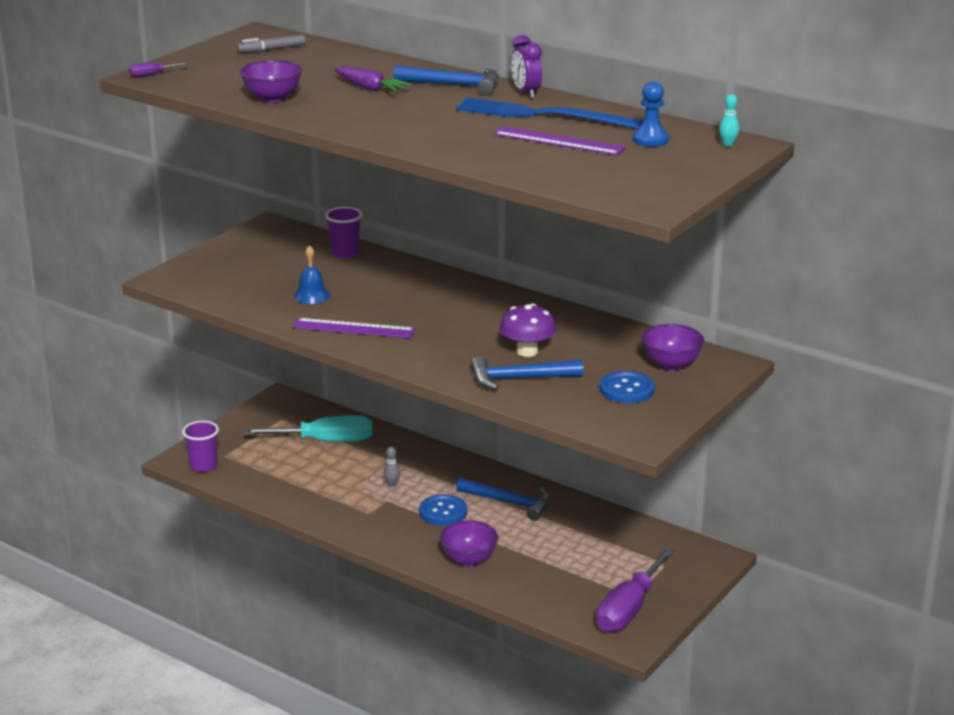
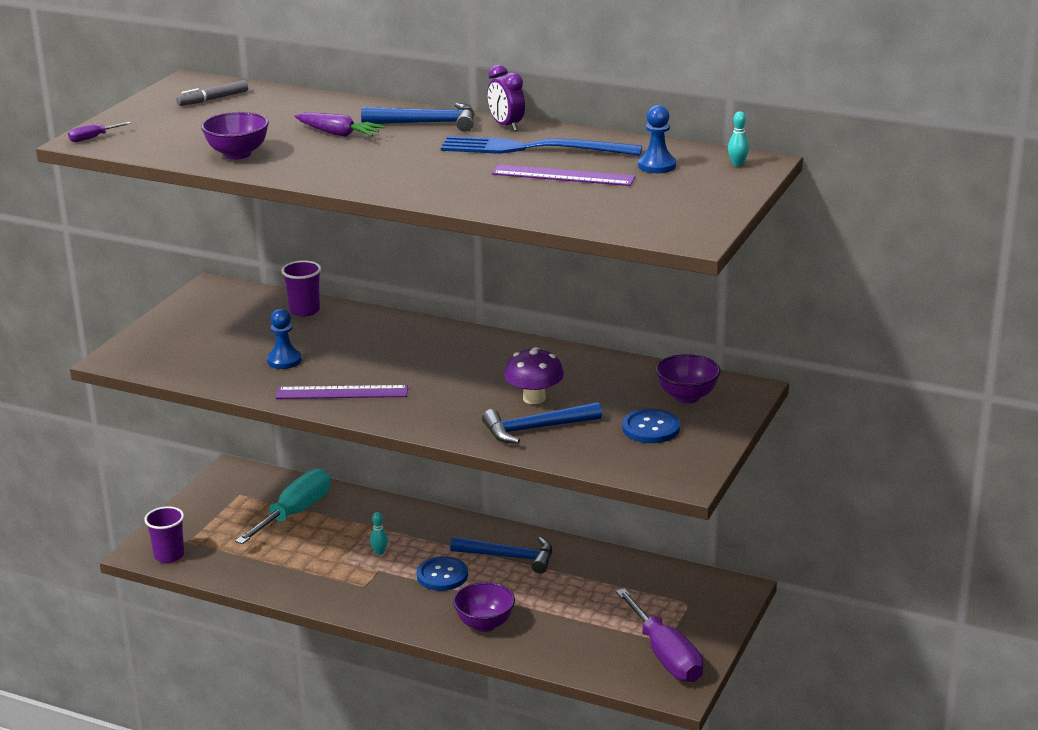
camera: 10 degrees left, 0 degrees up
turquoise screwdriver [244,415,372,442] -> turquoise screwdriver turned 45 degrees counterclockwise [235,469,330,544]
blue bell [294,245,330,304] -> blue pawn [267,308,302,369]
grey bowling pin [384,447,400,487] -> turquoise bowling pin [370,512,388,555]
purple screwdriver [596,547,674,632] -> purple screwdriver turned 45 degrees counterclockwise [616,588,703,682]

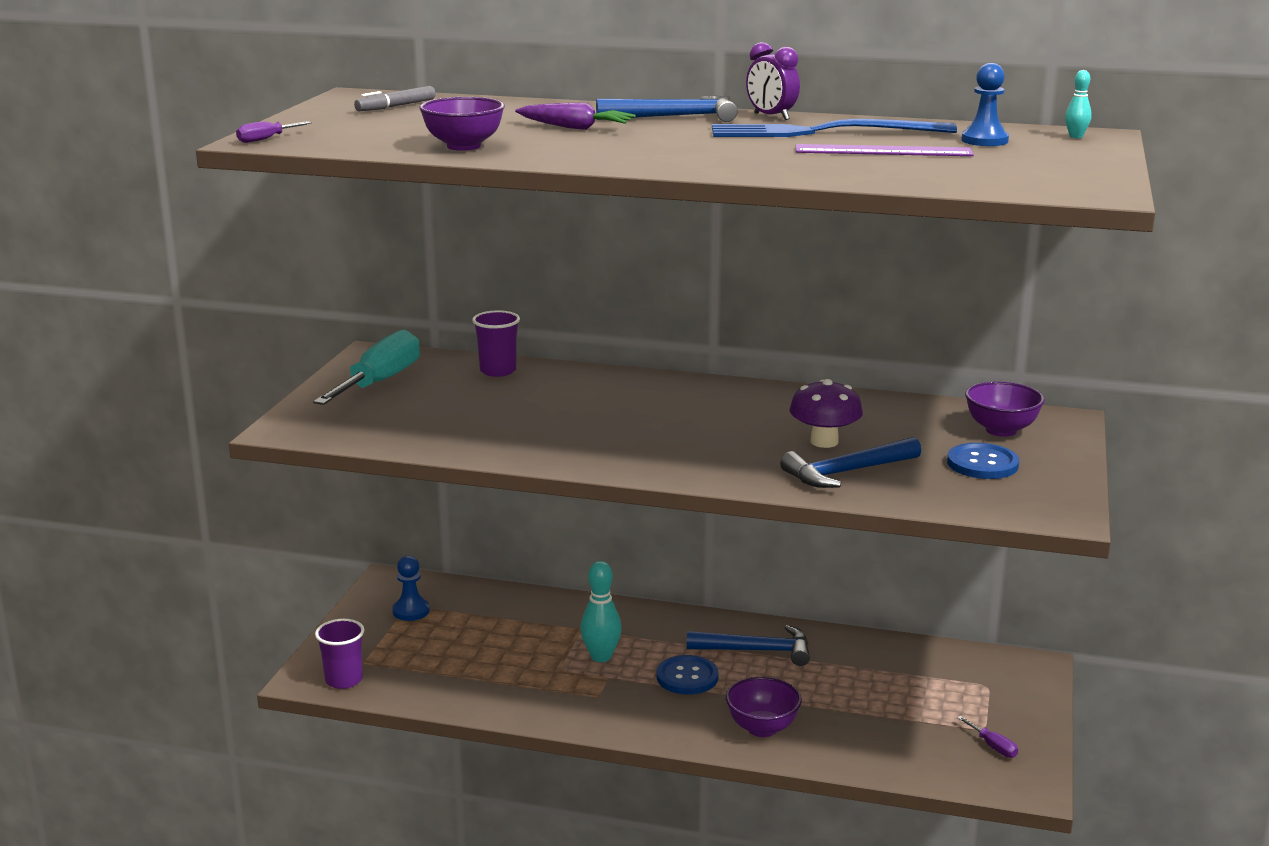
camera: 10 degrees left, 5 degrees down
turquoise screwdriver [235,469,330,544] -> turquoise screwdriver moved to [313,329,420,405]
blue pawn [267,308,302,369] -> blue pawn moved to [392,556,430,621]
purple ruler [276,385,408,399] -> none
turquoise bowling pin [370,512,388,555] -> turquoise bowling pin [580,561,622,662], size x1.90
purple screwdriver [616,588,703,682] -> purple screwdriver [957,716,1018,758], size x0.41

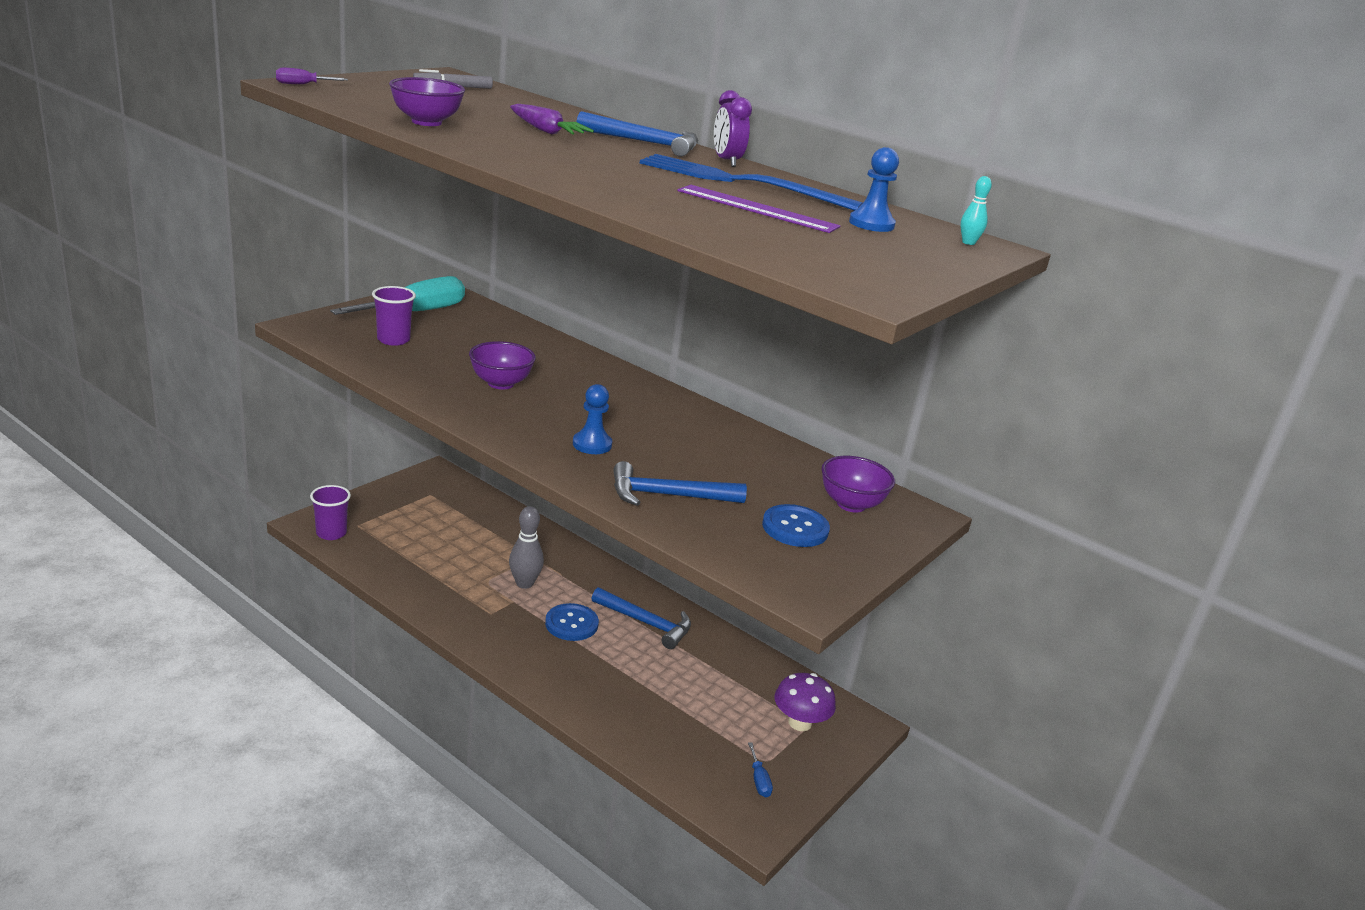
camera: 20 degrees right, 5 degrees up
blue pawn [392,556,430,621] -> blue pawn moved to [573,384,612,454]
purple cup [472,310,520,377] -> purple cup moved to [372,286,416,346]
turquoise bowling pin [580,561,622,662] -> grey bowling pin [509,506,544,589]
purple bowl [726,677,802,737] -> purple bowl moved to [469,341,536,390]
purple mushroom [790,379,863,448] -> purple mushroom moved to [775,673,836,731]
purple screwdriver [957,716,1018,758] -> blue screwdriver [748,742,773,797]

